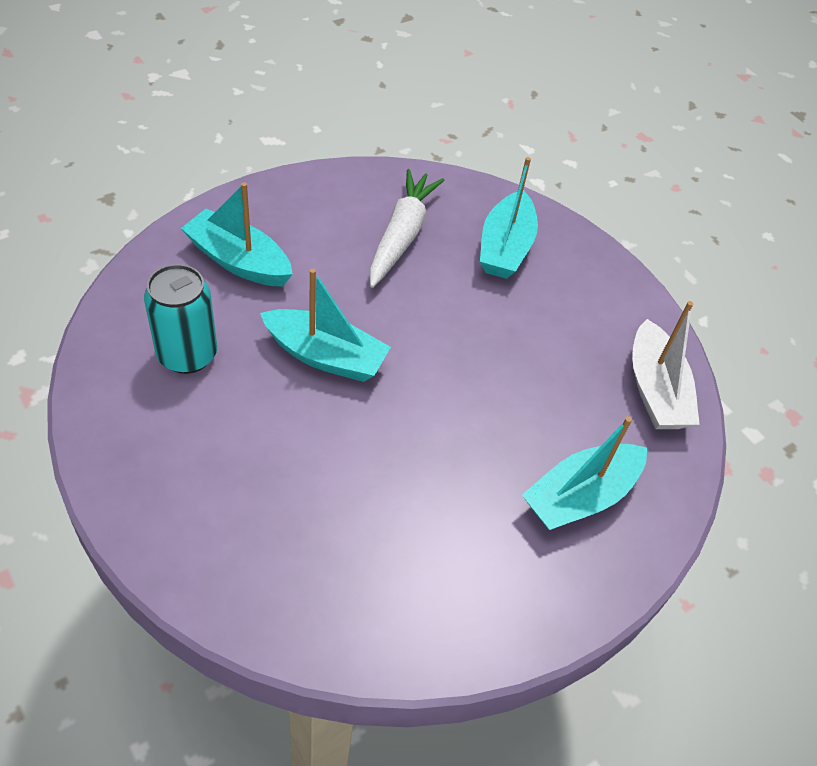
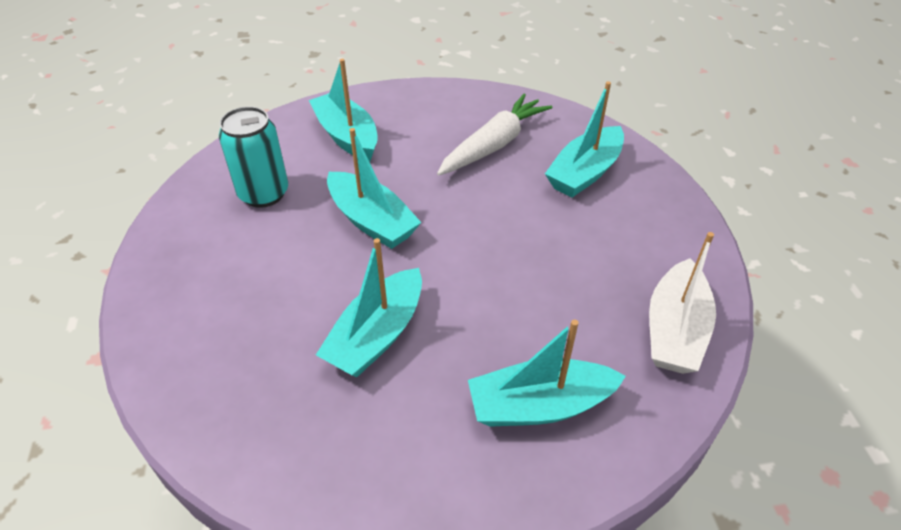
camera: 30 degrees right, 5 degrees down
none -> turquoise boat [316,238,422,377]

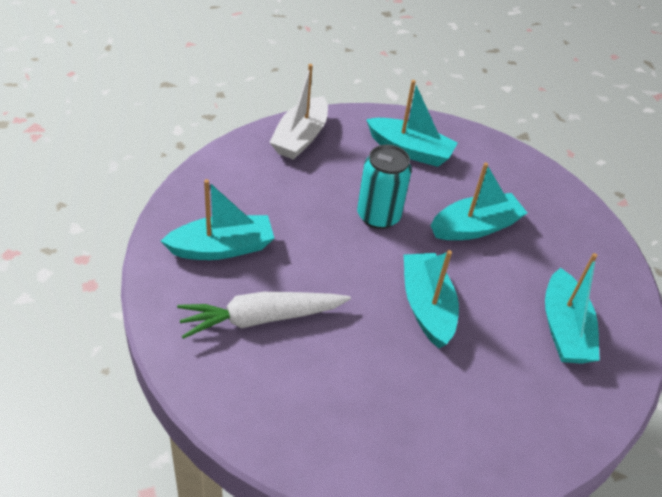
camera: 150 degrees left, 0 degrees up
turquoise can [219,106,288,208] -> turquoise can moved to [357,145,412,229]
turquoise boat [309,59,378,162] -> turquoise boat moved to [545,253,600,364]
white boat [649,232,716,374] -> white boat turned 150 degrees clockwise [269,64,328,160]

